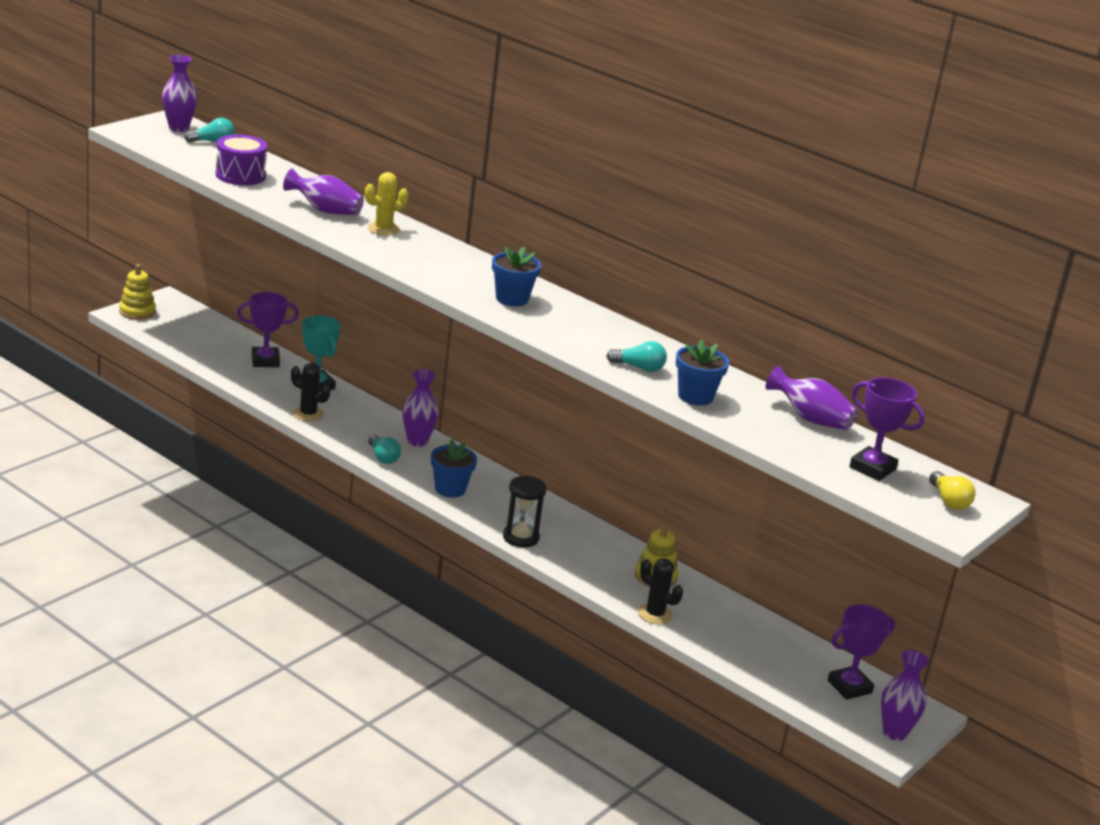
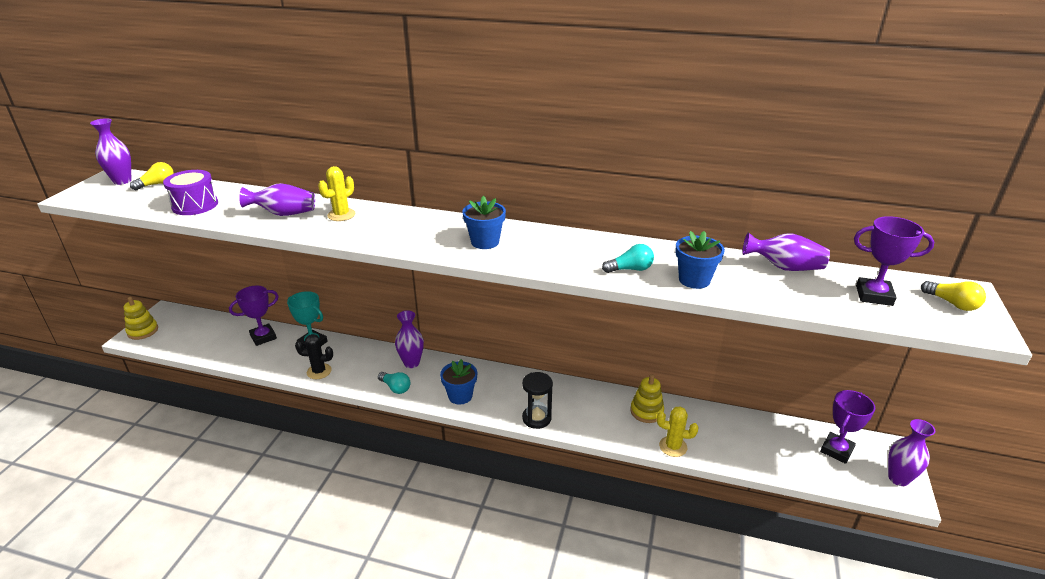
camera: 20 degrees left, 5 degrees up
turquoise light bulb [184,118,234,142] -> yellow light bulb [130,162,174,190]
black cactus [638,558,683,624] -> yellow cactus [657,407,699,457]

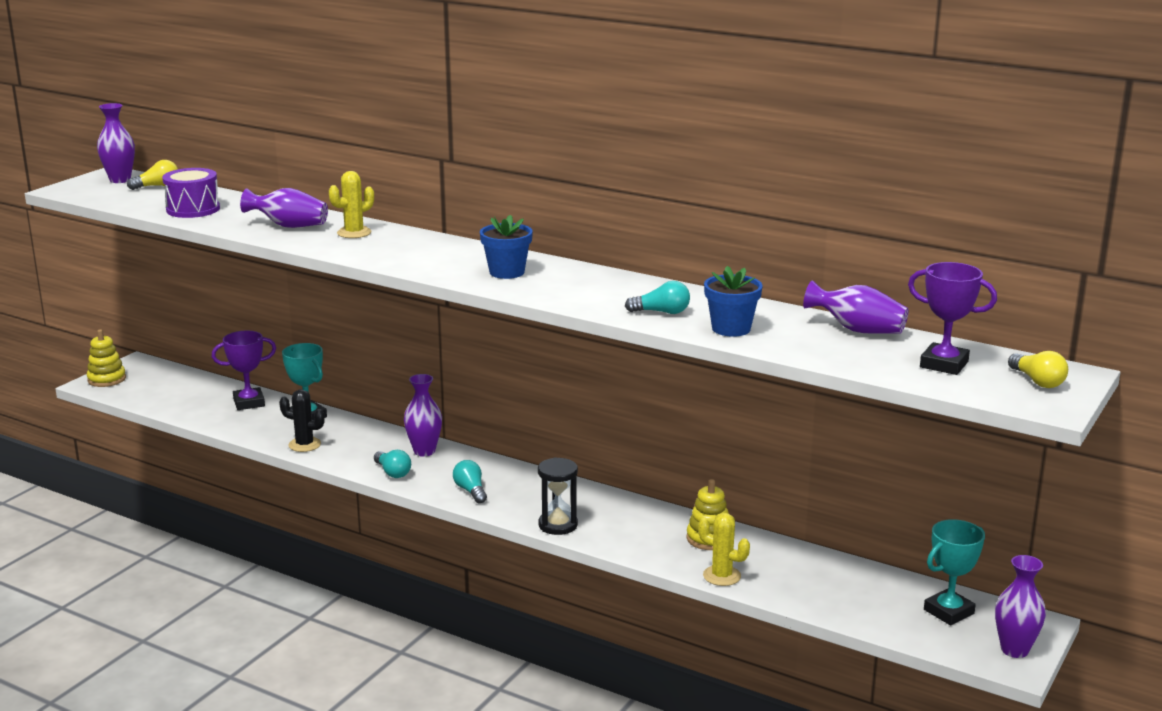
camera: 15 degrees right, 10 degrees down
blue flower pot [440,359,477,405] -> turquoise light bulb [453,460,487,504]
purple trophy [820,390,875,464] -> turquoise trophy [924,519,985,626]

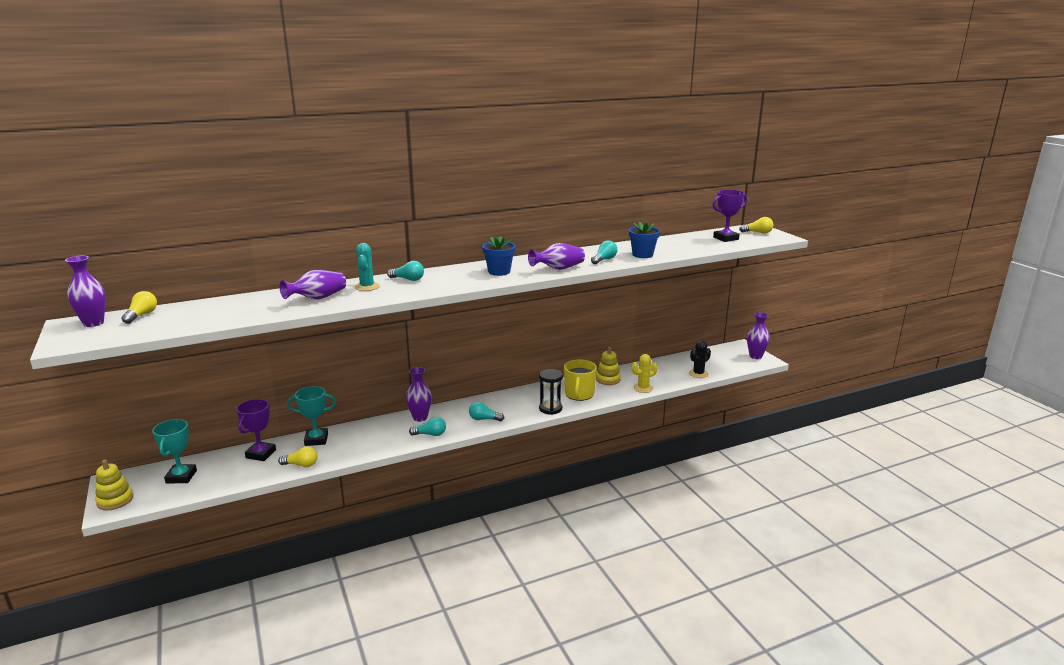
camera: 55 degrees left, 0 degrees up
purple drum [162,168,220,218] -> none
black cactus [279,389,325,452] -> black cactus moved to [689,341,711,378]
yellow cactus [329,171,374,238] -> turquoise cactus [355,243,379,291]
purple vase [803,280,909,334] -> purple vase moved to [528,243,585,270]
turquoise trophy [924,519,985,626] -> turquoise trophy moved to [152,419,197,483]
none -> yellow light bulb [278,447,317,467]
none -> turquoise light bulb [387,261,424,281]
none -> yellow mug [564,359,597,401]

